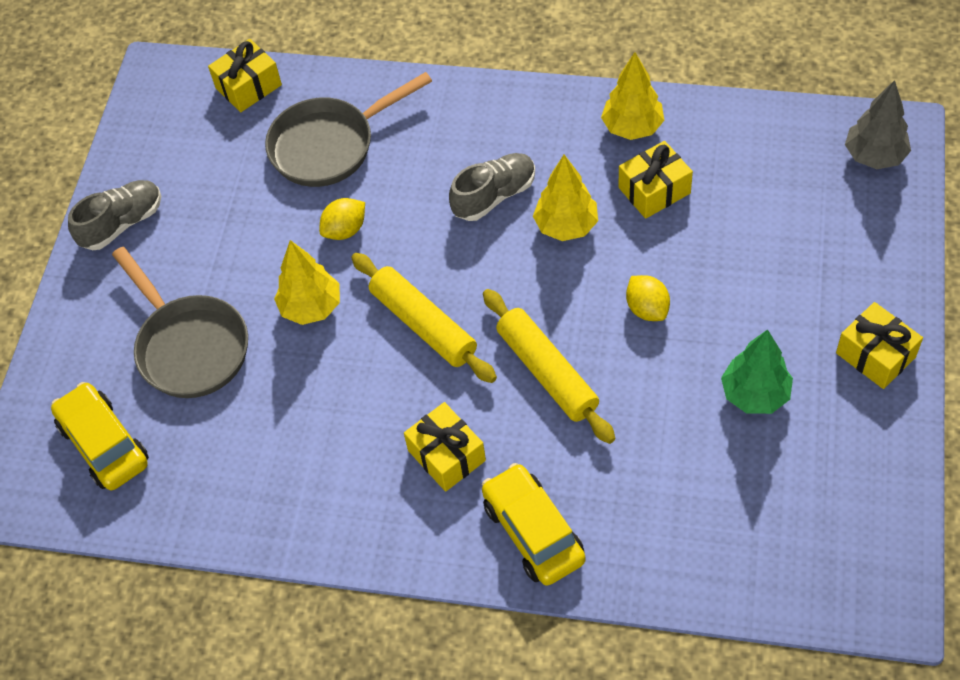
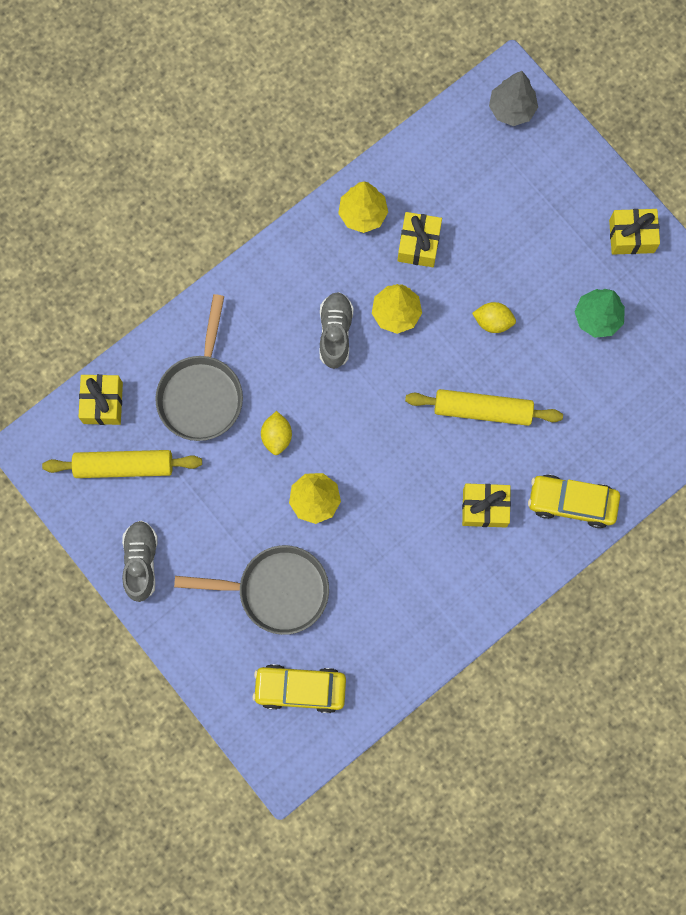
camera: 55 degrees left, 20 degrees up
yellow rolling pin [351,253,497,383] -> yellow rolling pin moved to [42,450,202,478]

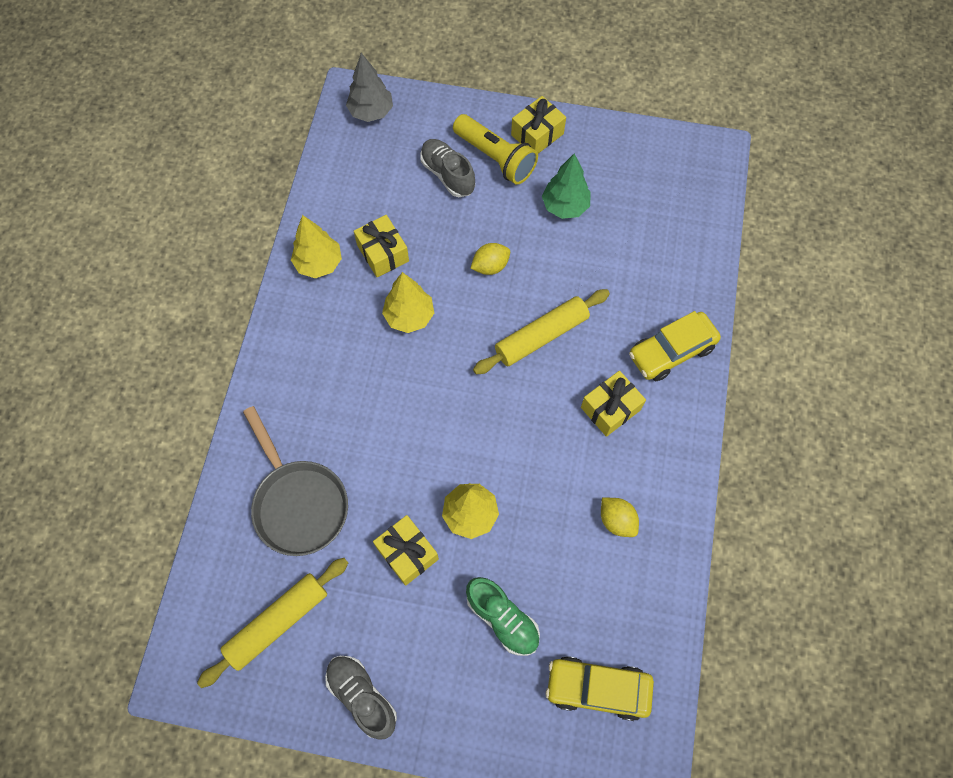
camera: 40 degrees left, 10 degrees down
yellow gift [78,374,123,425] -> yellow gift moved to [373,515,439,586]
grey pan [174,545,329,635] -> green shoe [466,577,540,656]
yellow car [252,664,346,713] -> yellow car turned 45 degrees clockwise [546,656,654,721]
yellow lemon [261,411,292,455] -> yellow lemon moved to [601,498,639,537]
grey shoe [320,292,354,369] -> grey shoe moved to [420,139,475,197]
none -> yellow flashlight [453,114,538,185]

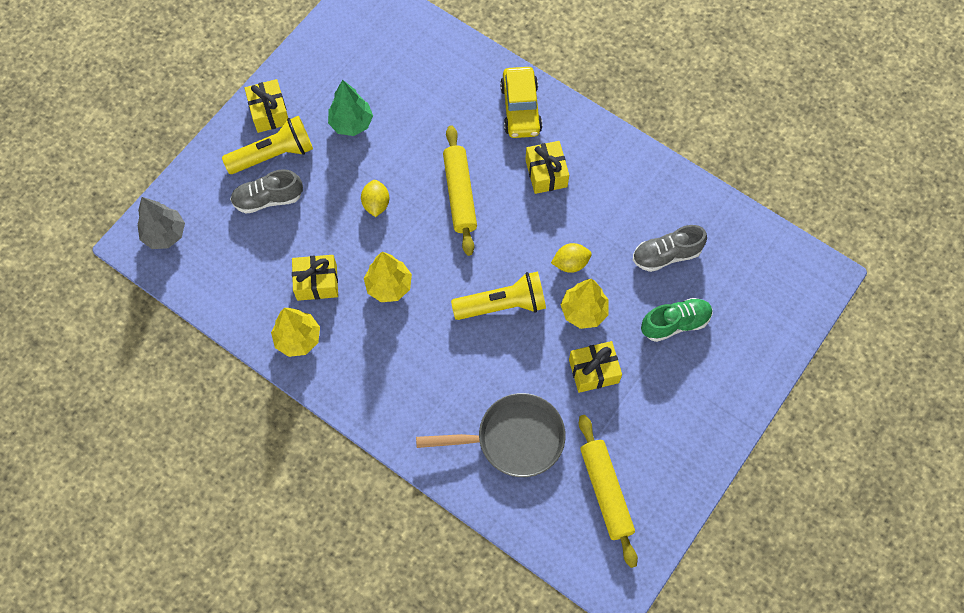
camera: 65 degrees left, 0 degrees up
grey shoe [325,656,397,740] -> grey shoe moved to [633,225,707,272]
yellow car [546,656,654,721] -> none
yellow lemon [601,498,639,537] -> yellow lemon moved to [551,243,592,273]
none -> yellow flashlight [451,271,546,320]

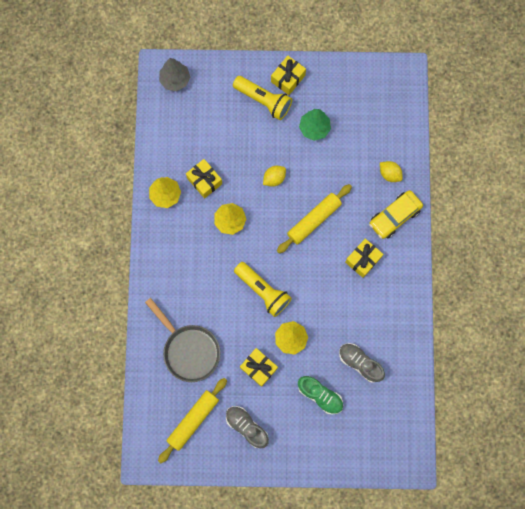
camera: 55 degrees right, 10 degrees up
grey shoe [230,169,303,214] -> grey shoe moved to [226,406,269,448]
yellow lemon [551,243,592,273] -> yellow lemon moved to [380,161,403,182]

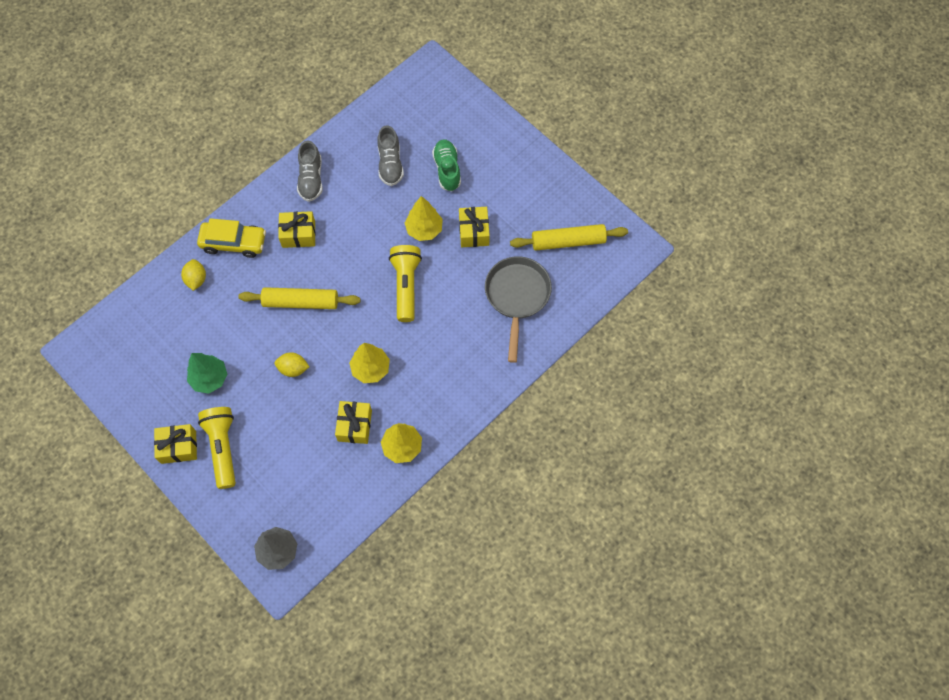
camera: 135 degrees left, 10 degrees down
grey shoe [226,406,269,448] -> grey shoe moved to [297,140,323,202]

